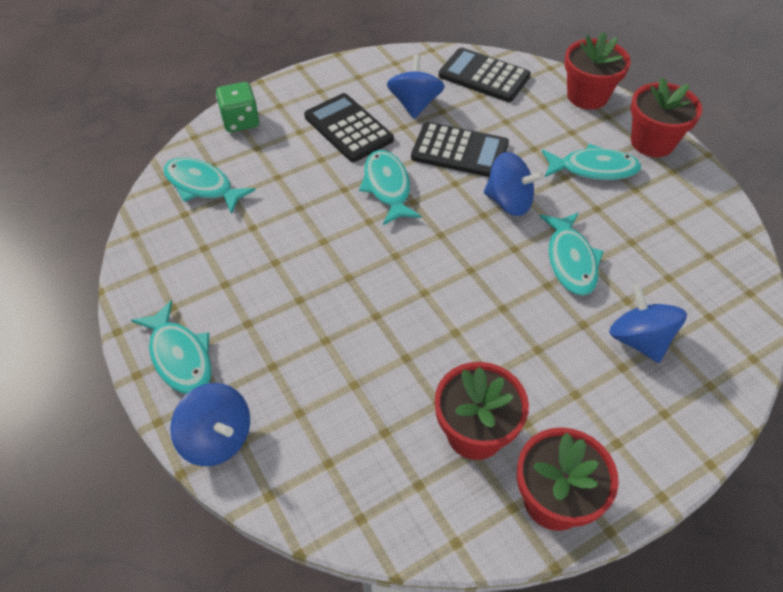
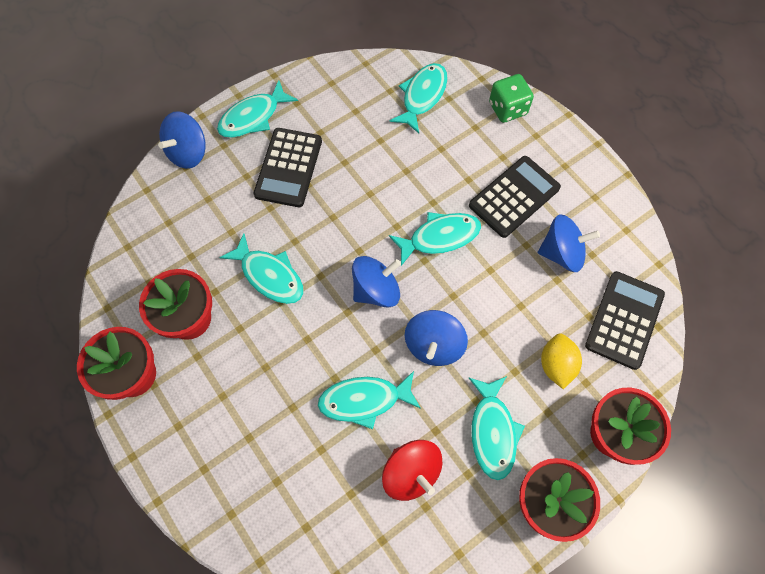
camera: 85 degrees right, 15 degrees up
black calculator [411,122,509,177] -> black calculator moved to [253,128,322,207]
blue spinning top [609,284,687,363] -> blue spinning top moved to [352,256,401,308]
none -> turquoise fish [219,234,304,304]
none -> red spinning top [382,440,443,501]
none -> yellow lemon [541,334,582,389]

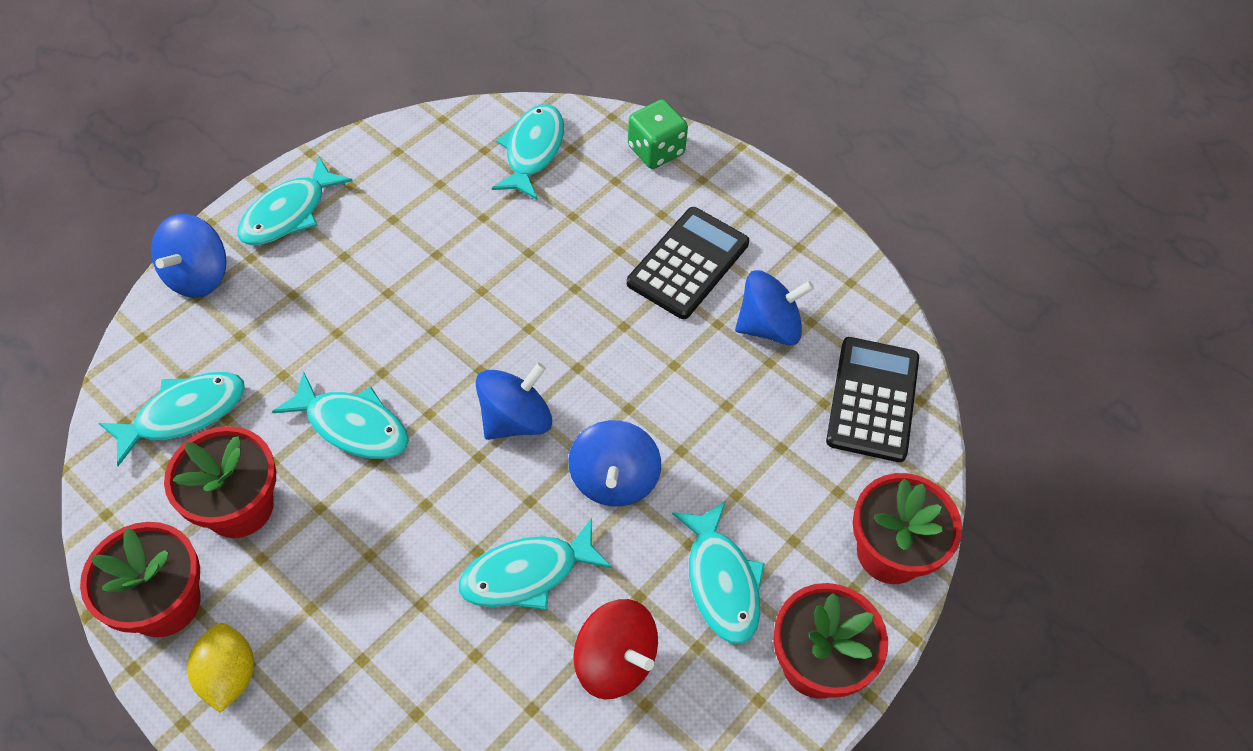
camera: 15 degrees left, 10 degrees down
black calculator [253,128,322,207] -> none
turquoise fish [389,212,481,266] -> turquoise fish moved to [99,372,245,466]
yellow lemon [541,334,582,389] -> yellow lemon moved to [187,623,254,713]

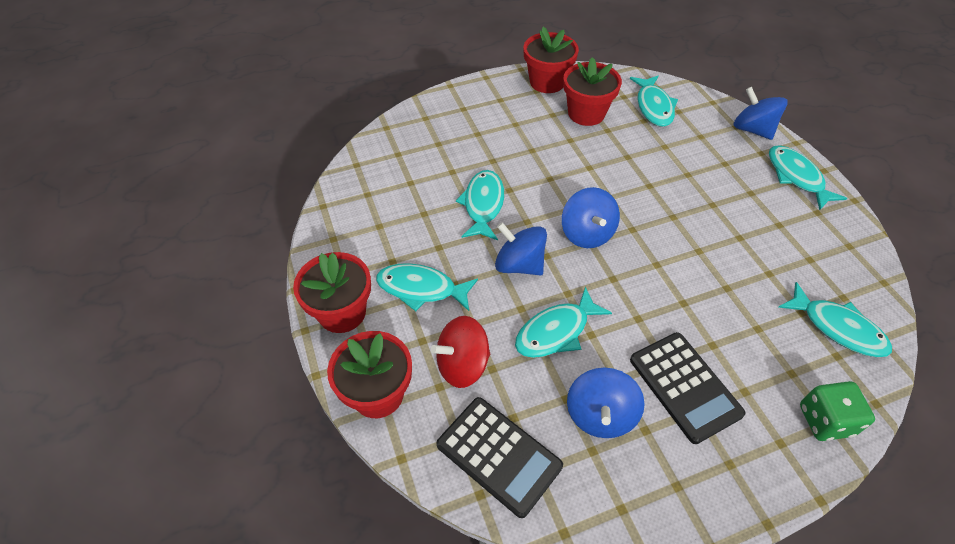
camera: 120 degrees right, 5 degrees down
yellow lemon [187,623,254,713] -> none
turquoise fish [272,371,409,459] -> turquoise fish moved to [515,286,612,358]
red spinning top [573,599,658,700] -> red spinning top moved to [431,316,490,388]

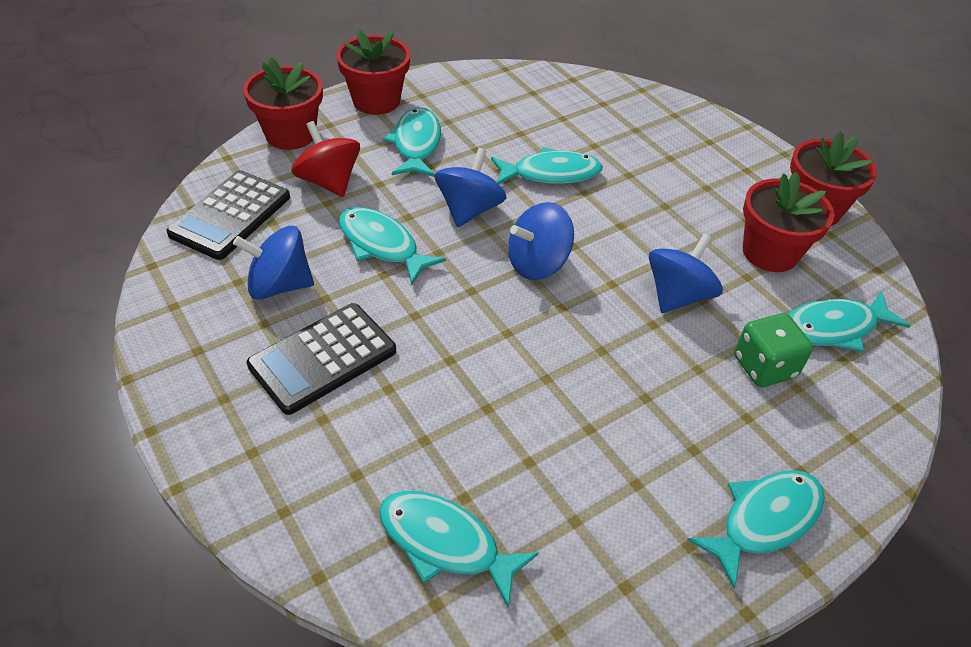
camera: 75 degrees right, 5 degrees down
blue spinning top [733,87,788,140] -> blue spinning top moved to [649,234,723,313]
turquoise fish [778,282,892,357] -> turquoise fish turned 90 degrees clockwise [379,491,539,608]
green dice [800,381,875,441] -> green dice moved to [734,313,813,387]

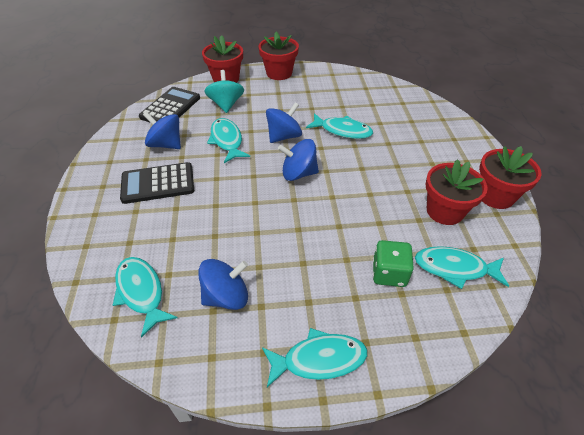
camera: 30 degrees right, 0 degrees up
black calculator [166,170,290,260] -> black calculator turned 150 degrees clockwise [139,87,200,122]
red spinning top [291,121,360,197] -> turquoise spinning top [204,70,244,113]
turquoise fish [383,107,441,177] -> none
blue spinning top [649,234,723,313] -> blue spinning top moved to [198,259,248,310]

